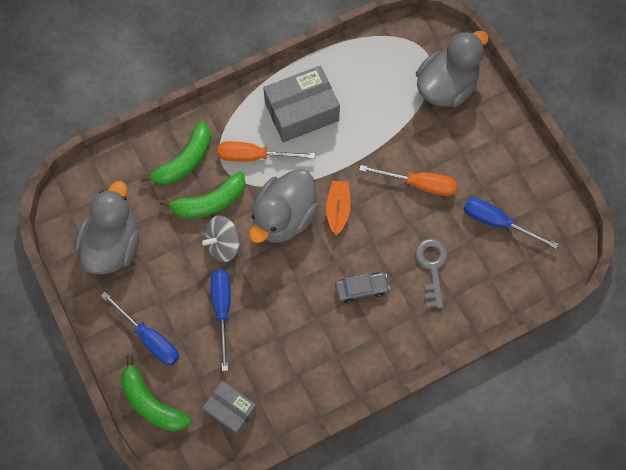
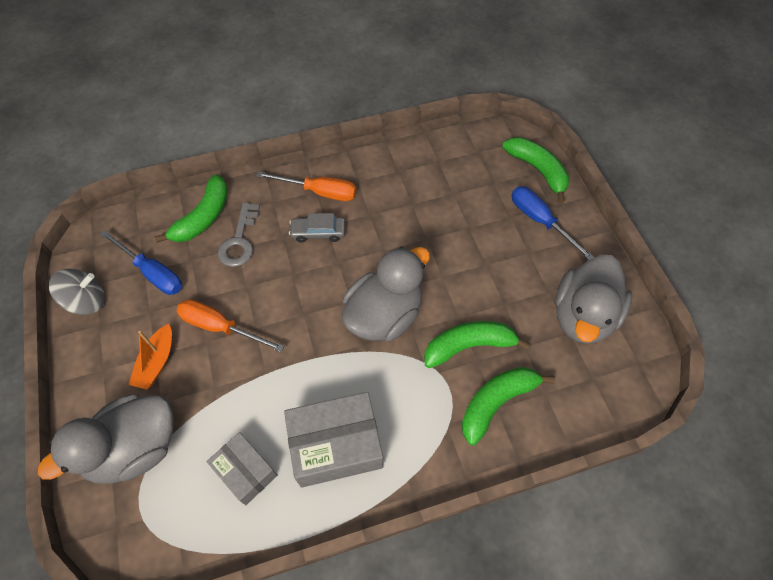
camera: 170 degrees left, 10 degrees down
grey spinning top [202,216,241,262] -> grey spinning top moved to [49,269,105,315]
grey box [203,381,257,435] -> grey box moved to [207,432,277,505]
blue screwdriver [211,269,231,371] -> none
orange screwdriver [218,141,315,162] -> orange screwdriver moved to [257,172,356,201]
orange boat [326,181,351,235] -> orange boat moved to [128,324,172,390]
none -> green banana [155,174,228,243]

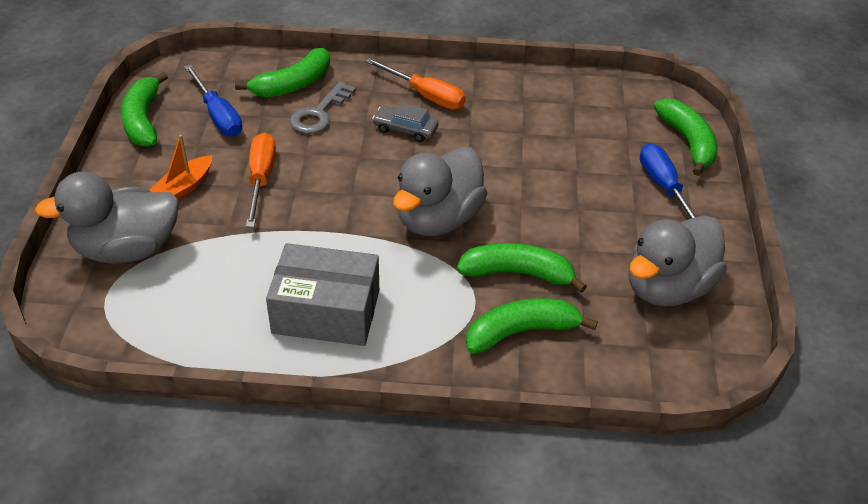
camera: 20 degrees right, 15 degrees down
grey spinning top [49,269,105,315] -> green banana [121,72,168,147]
orange screwdriver [177,299,285,352] -> orange screwdriver turned 45 degrees clockwise [246,132,276,227]
grey box [207,432,277,505] -> none
grey duck [342,247,430,341] -> grey duck turned 150 degrees clockwise [393,147,488,236]

